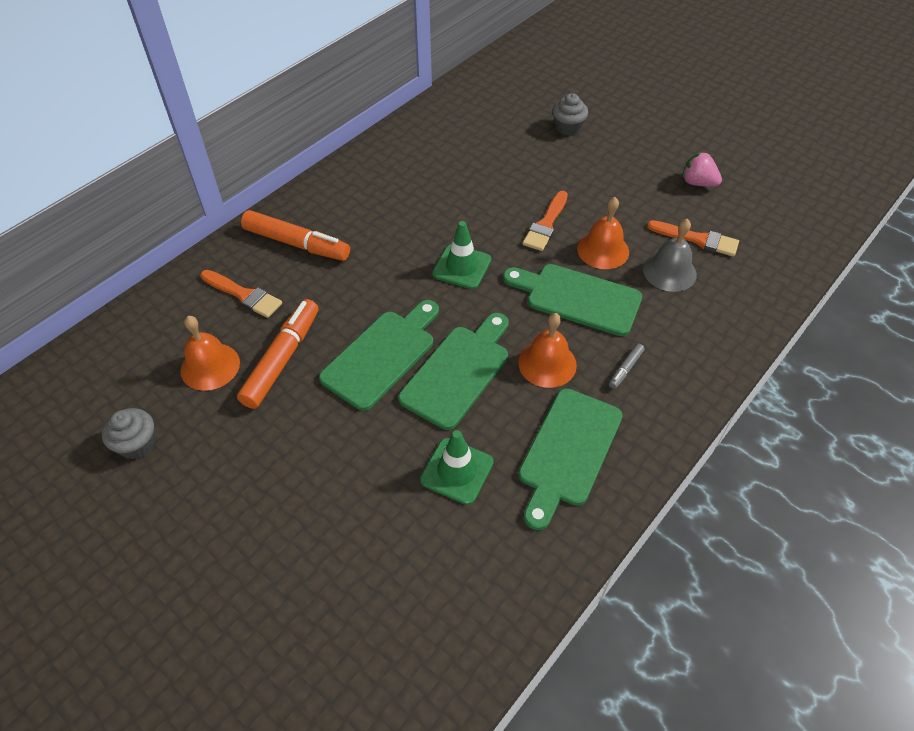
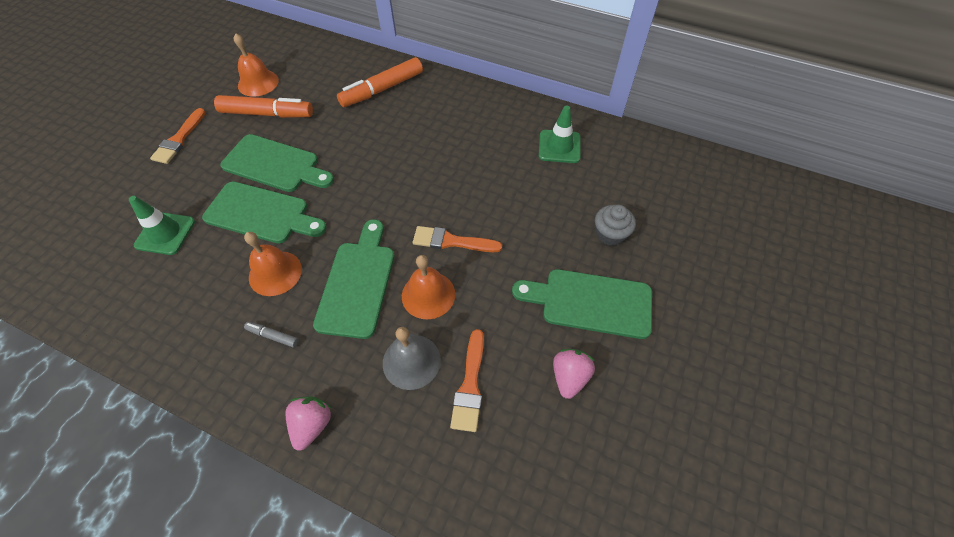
camera: 75 degrees right, 5 degrees up
grey cupcake [102,408,155,459] -> none
orange brush [200,270,282,318] -> orange brush moved to [150,108,206,164]
orange marker [241,210,350,261] -> orange marker turned 45 degrees clockwise [337,57,423,107]
green traffic cone [432,221,491,289] -> green traffic cone moved to [539,105,581,163]
green cutting board [518,388,623,530] -> green cutting board moved to [512,269,652,339]
none -> pink strawberry [285,396,332,450]

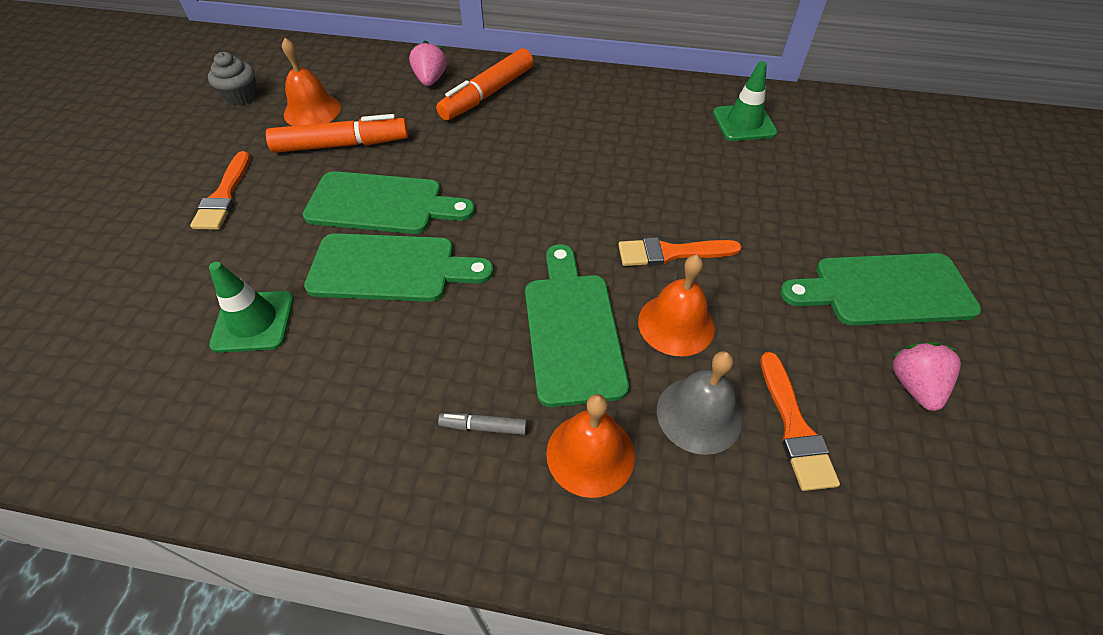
camera: 15 degrees left, 5 degrees down
orange bell [244,232,302,296] -> orange bell moved to [546,394,635,498]
pink strawberry [285,396,332,450] -> pink strawberry moved to [409,41,447,86]
grey cupcake [595,205,636,246] -> grey cupcake moved to [208,52,257,105]

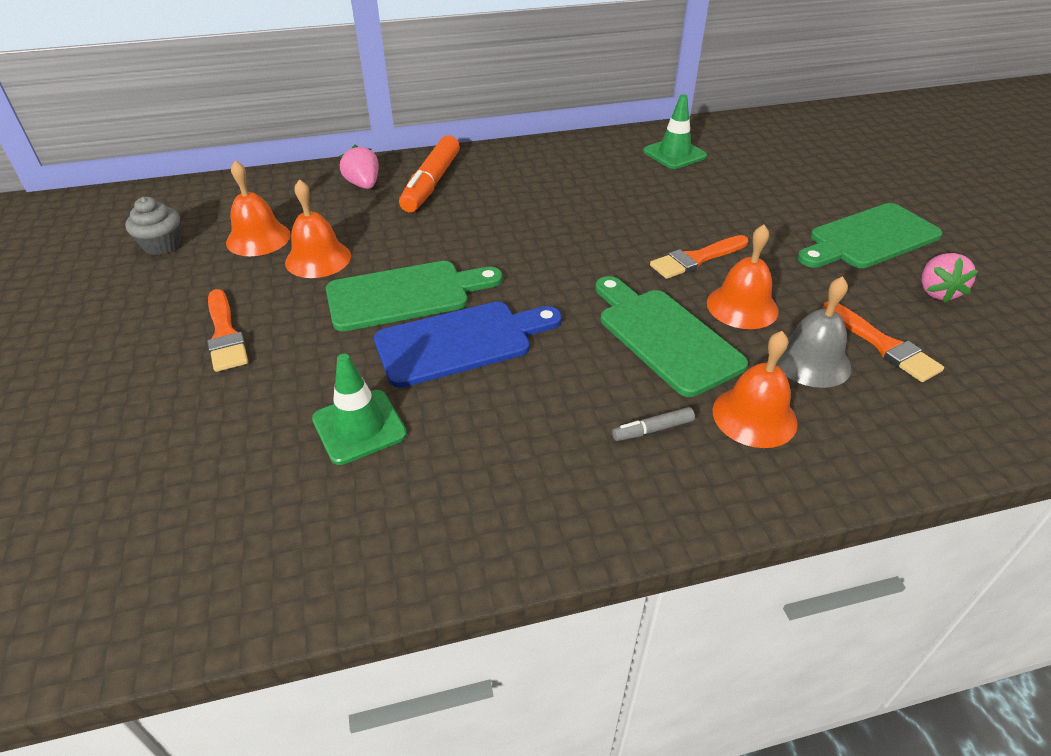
camera: 25 degrees left, 10 degrees down
orange marker [266,114,408,153] -> orange bell [285,179,351,278]
green cutting board [304,233,494,302] -> blue cutting board [374,302,562,388]
pink strawberry [891,342,961,411] -> pink strawberry turned 150 degrees counterclockwise [921,253,978,303]

